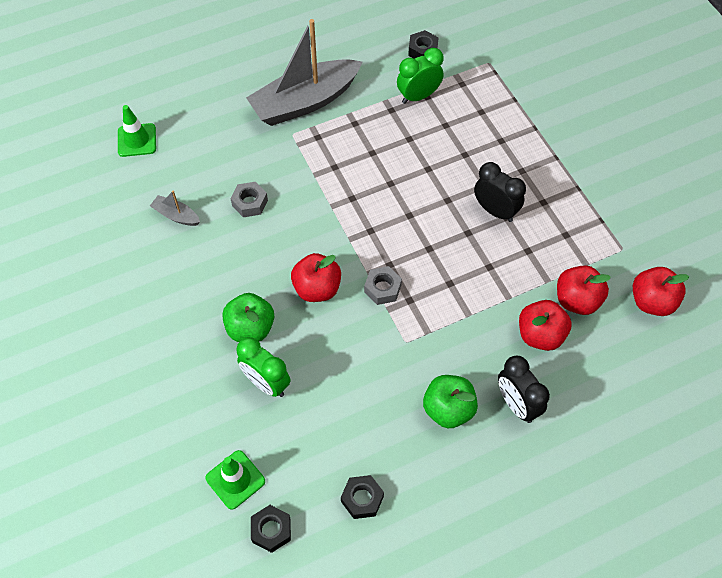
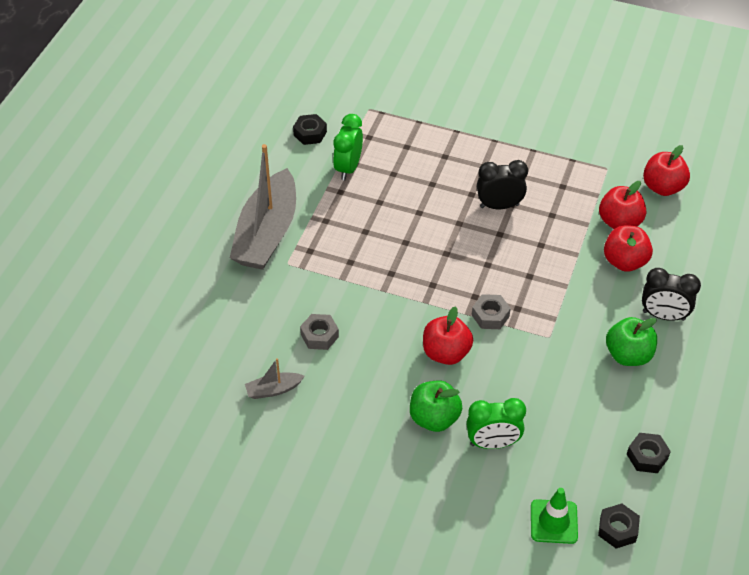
camera: 45 degrees left, 10 degrees down
green traffic cone [118,105,156,157] -> none

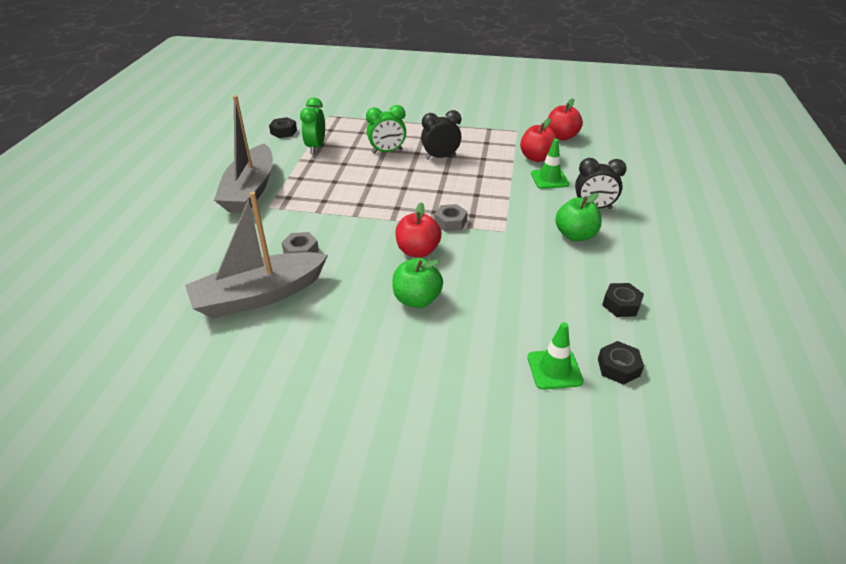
camera: 10 degrees left, 10 degrees down
grey boat [245,358,305,399] -> grey boat [185,192,328,319], size x2.39
green clock [466,398,526,449] -> green clock moved to [366,105,406,154]
red apple [604,225,653,272] -> green traffic cone [531,139,569,189]

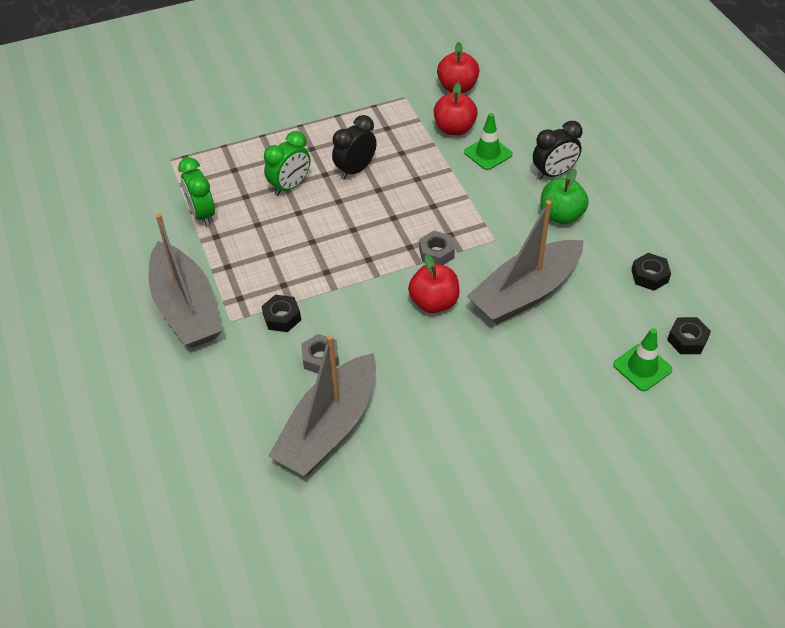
camera: 30 degrees left, 10 degrees up
black nut [269,117,297,138] -> black nut moved to [262,295,301,332]
green apple [392,258,443,308] -> none
none -> grey boat [467,200,584,325]

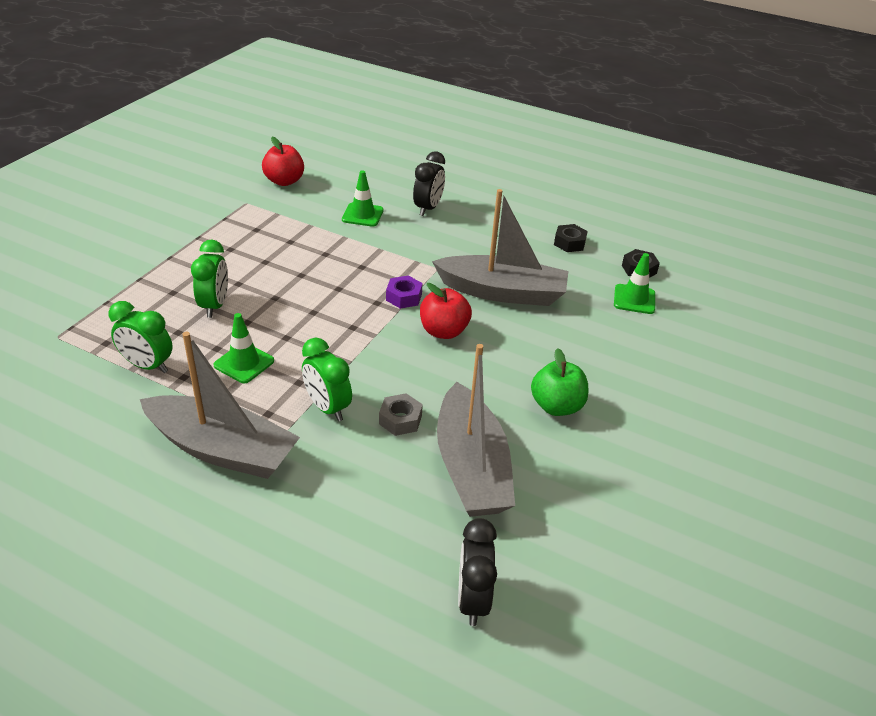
camera: 45 degrees left, 10 degrees down
black nut [262,295,301,332] -> green clock [302,338,352,421]
black clock [332,115,377,180] -> black clock moved to [458,518,497,626]
grey nut [419,231,455,265] -> purple nut [386,276,423,309]
red apple [434,82,478,135] -> none
grey boat [467,200,584,325] -> grey boat turned 90 degrees counterclockwise [432,189,568,306]
green apple [540,169,589,224] -> green apple moved to [531,348,588,416]
none -> green traffic cone [213,313,274,383]

